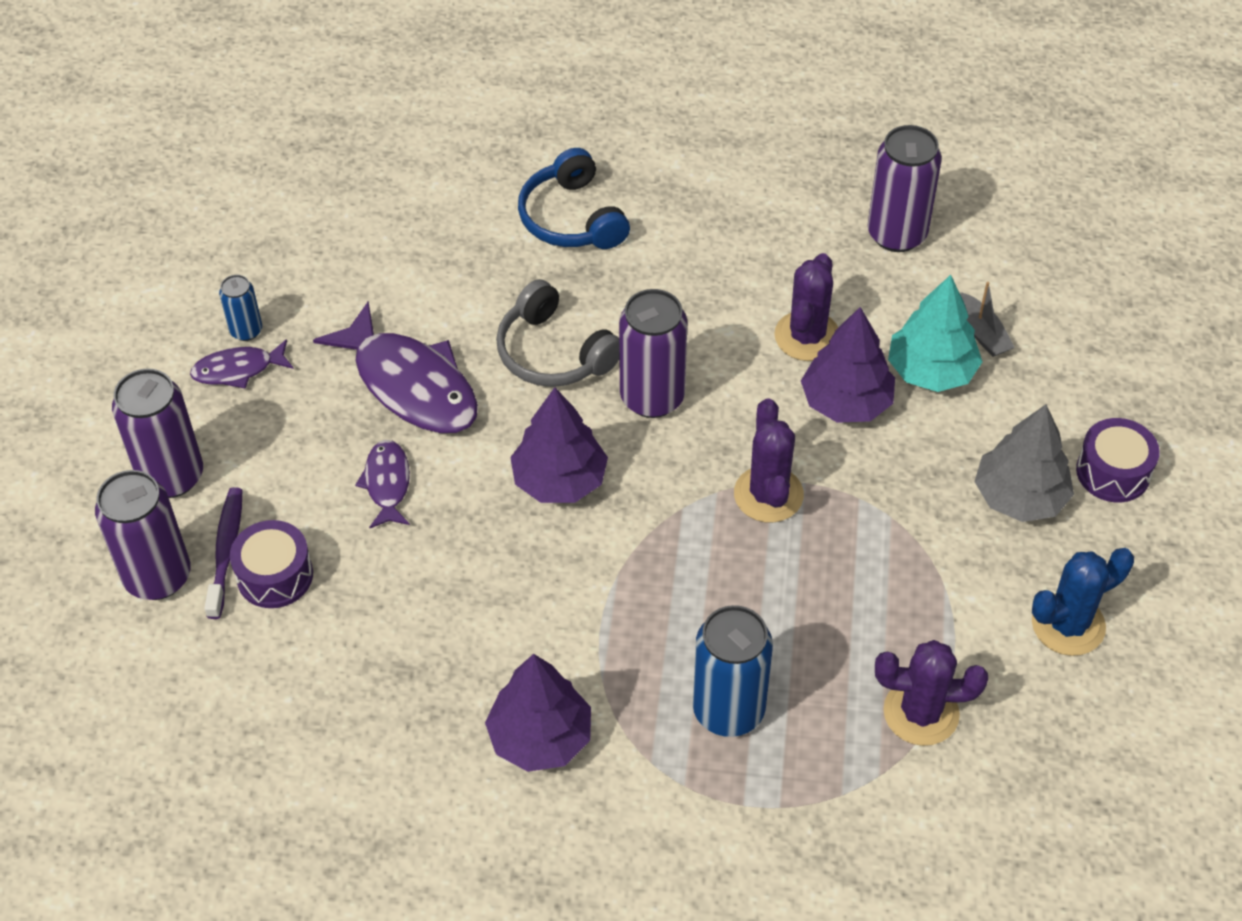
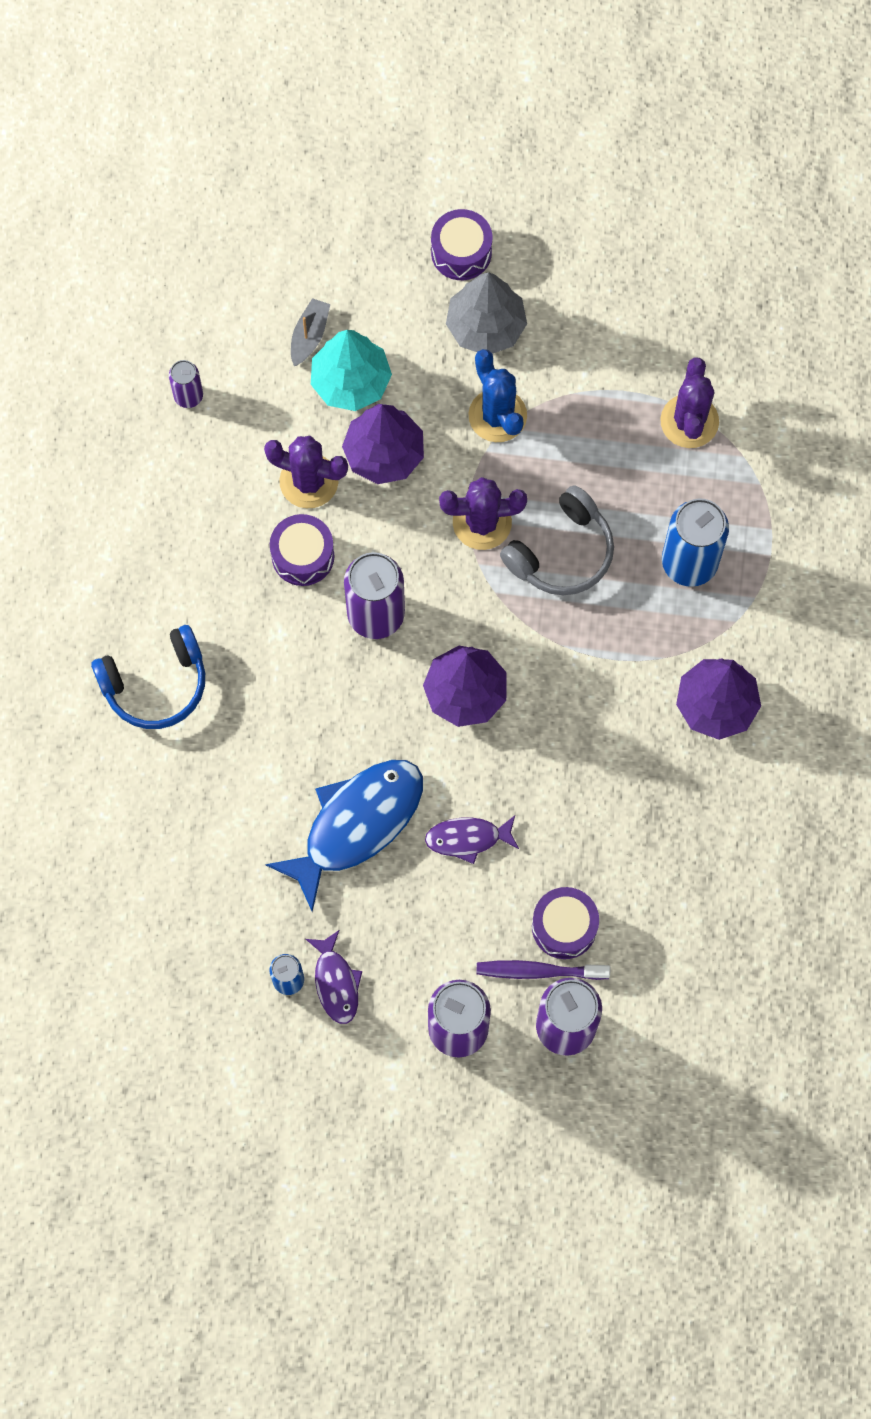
camera: 90 degrees left, 20 degrees up
purple fish [313,301,478,433] -> blue fish [265,760,423,912]
grey headphones [496,279,620,387] -> grey headphones moved to [500,485,614,595]
purple can [868,125,942,252] -> purple can [169,360,203,408], size x0.53
grey boat [960,282,1015,357] -> grey boat turned 45 degrees counterclockwise [291,298,330,366]
blue cactus [1032,548,1134,656] -> blue cactus moved to [469,349,527,442]
none -> purple drum [270,514,335,586]

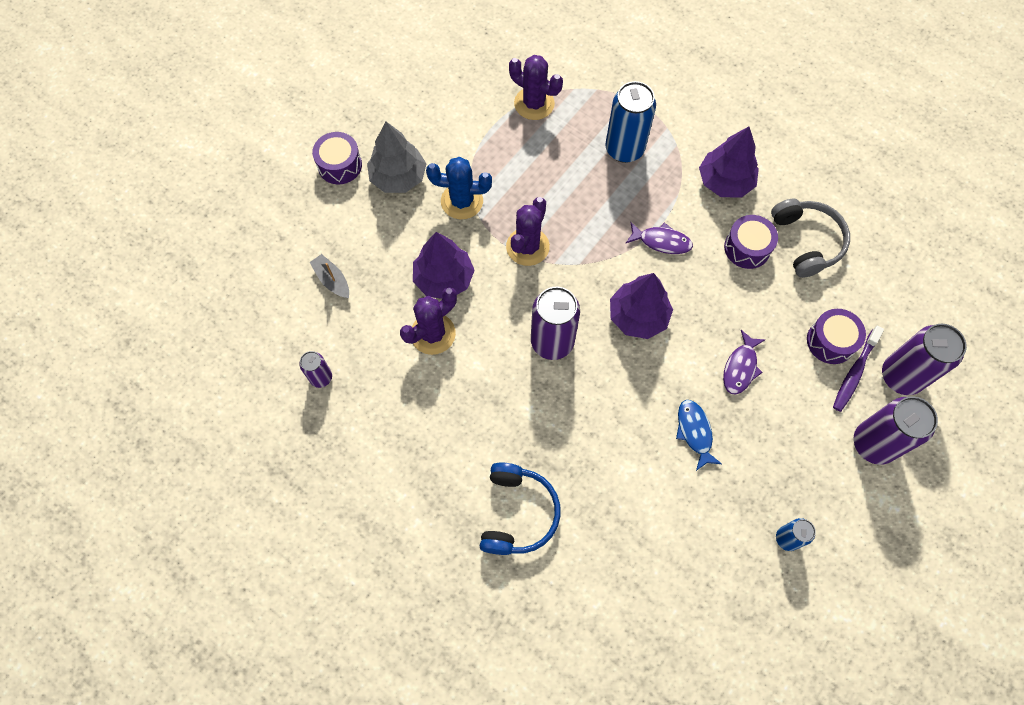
camera: 60 degrees left, 5 degrees down
blue fish [265,760,423,912] -> blue fish [676,400,722,471], size x0.52
purple drum [270,514,335,586] -> purple drum moved to [724,215,778,269]
purple fish [306,930,362,1024] -> purple fish moved to [625,222,693,254]
turquoise tree [311,330,392,411] -> none
grey headphones [500,485,614,595] -> grey headphones moved to [771,199,850,278]

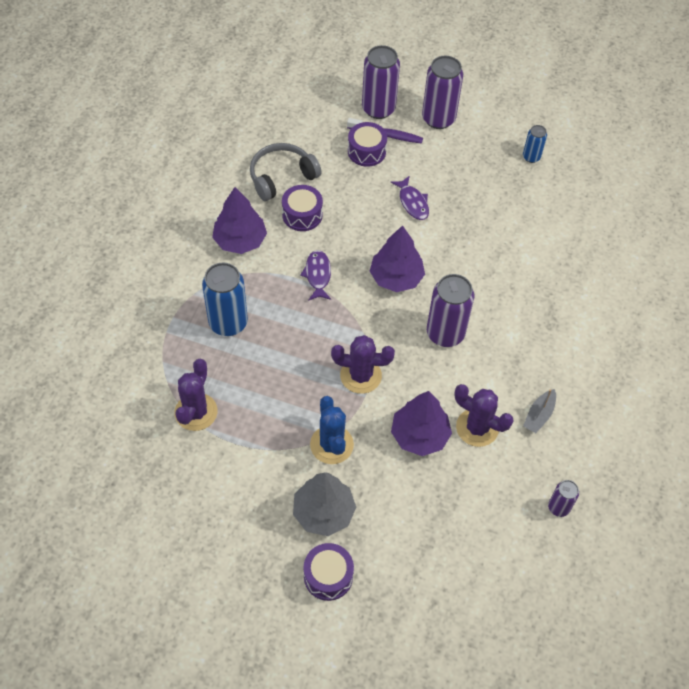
camera: 110 degrees left, 10 degrees down
grey boat [310,254,349,298] -> grey boat moved to [523,389,556,433]
blue headphones [480,462,561,555] -> none
blue fish [676,400,722,471] -> none
purple fish [723,330,766,395] -> purple fish turned 60 degrees clockwise [390,176,429,220]

